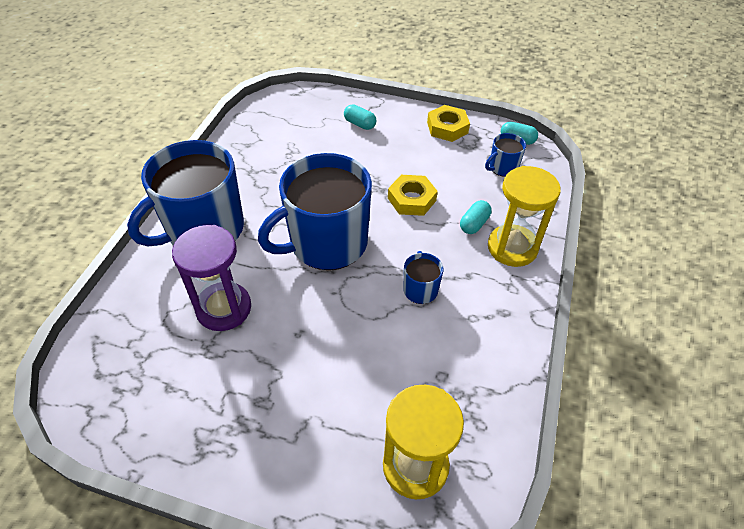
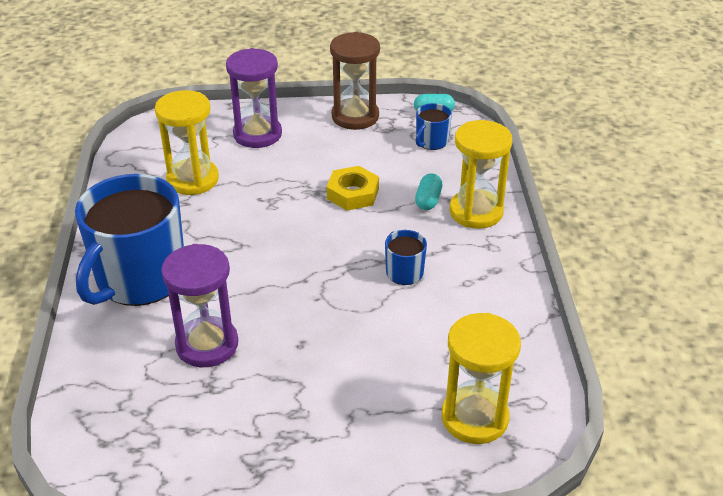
camera: 20 degrees left, 10 degrees down
blue mug [258,153,372,270] -> none
turquoise capsule [344,104,376,130] -> purple hourglass [226,48,282,148]
yellow nut [427,105,470,142] -> brown hourglass [330,32,380,130]
none -> yellow hourglass [155,90,219,195]

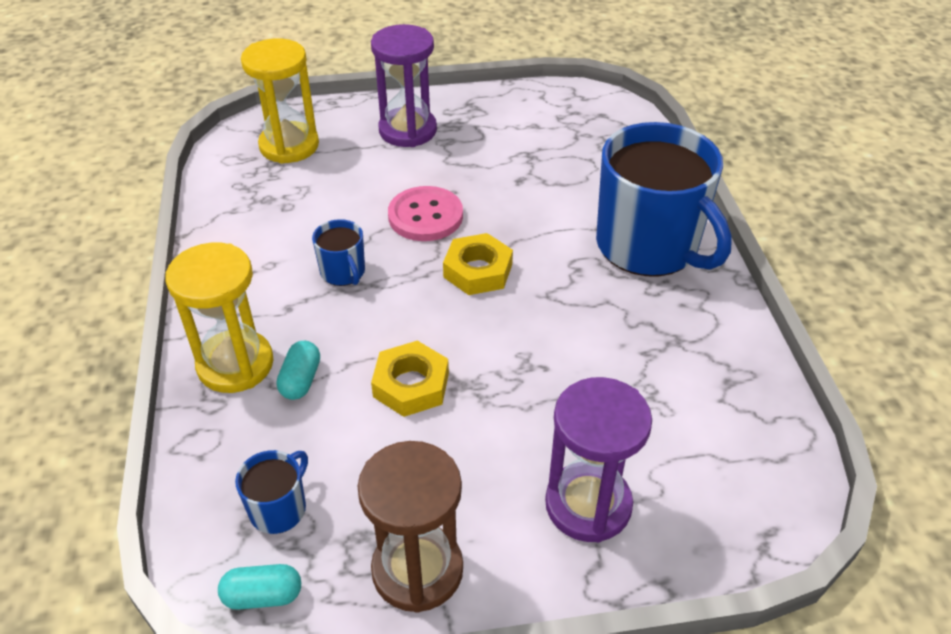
camera: 175 degrees right, 5 degrees up
blue mug [75,174,184,306] -> blue mug turned 120 degrees clockwise [596,122,732,276]
yellow hourglass [155,90,219,195] -> none
purple hourglass [161,244,238,367] -> purple hourglass moved to [371,24,437,147]
none -> pink button [388,186,463,241]
none -> yellow nut [443,233,513,295]

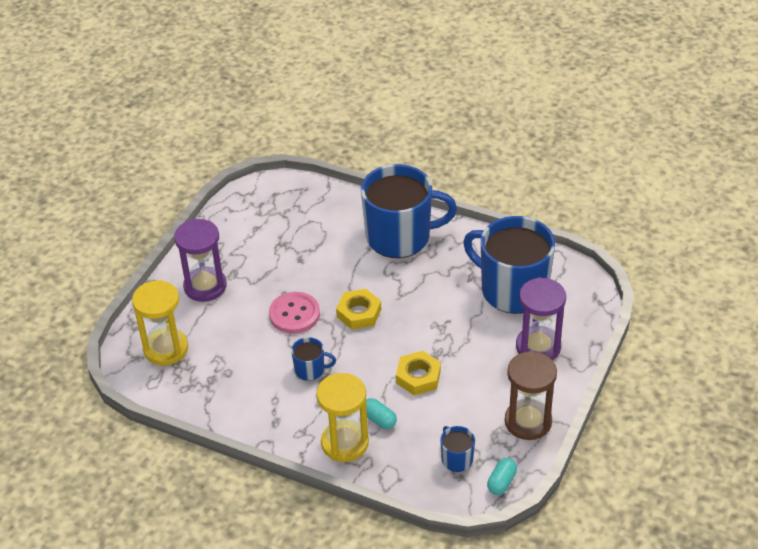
camera: 55 degrees left, 0 degrees up
none -> blue mug [463,216,555,314]

